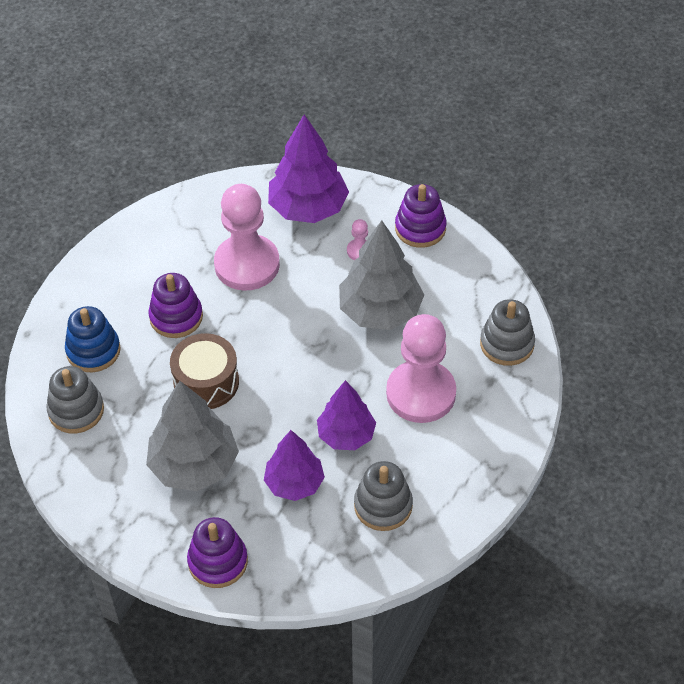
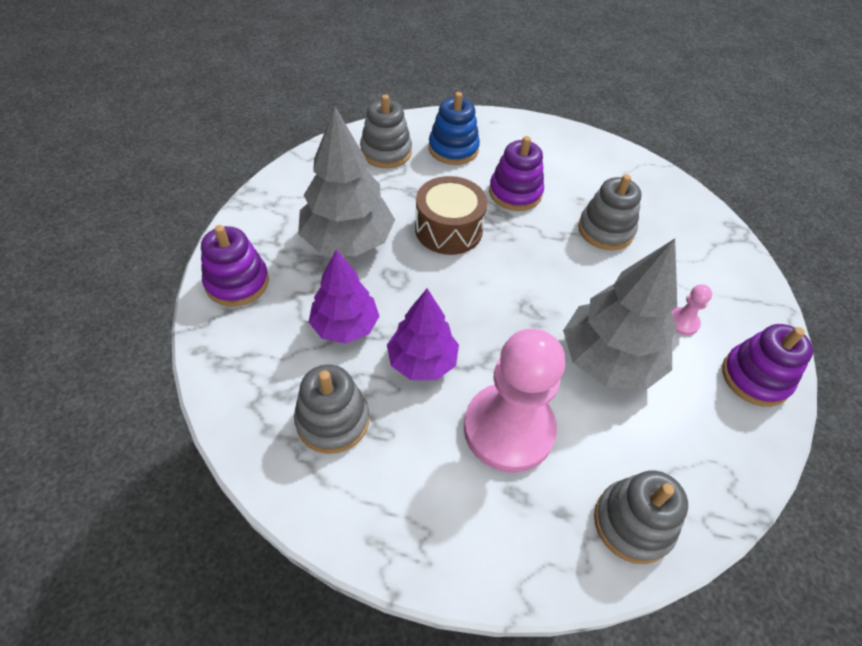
camera: 70 degrees right, 0 degrees up
pink pawn [214,184,280,291] -> grey stacking toy [578,174,642,250]
purple tree [268,115,349,223] -> none

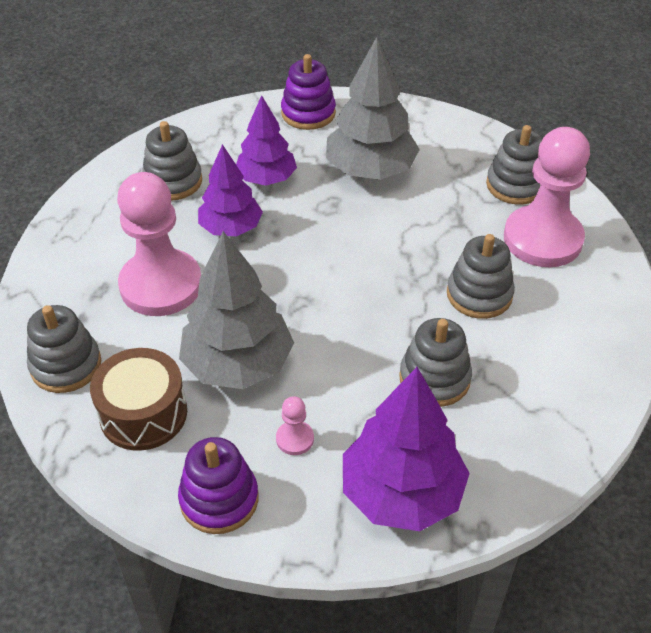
camera: 90 degrees right, 5 degrees down
brown drum [415,176,487,255] -> brown drum moved to [90,348,187,451]
blue stacking toy [429,92,480,165] -> pink pawn [504,127,590,267]
purple stacking toy [489,136,544,211] -> grey stacking toy [447,234,515,319]
none -> purple tree [343,367,470,531]

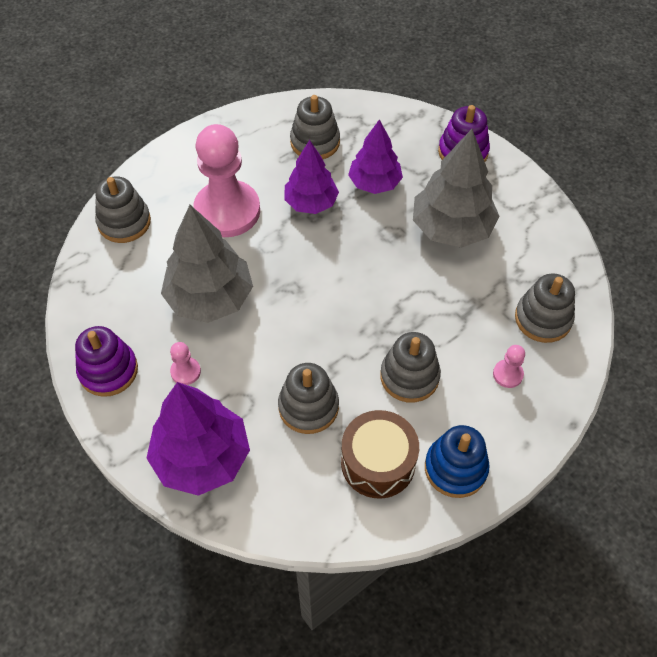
camera: 45 degrees right, 10 degrees up
brown drum [90,348,187,451] -> brown drum moved to [341,410,419,499]
pink pawn [504,127,590,267] -> pink pawn [493,345,525,388], size x0.40
none -> blue stacking toy [425,425,490,498]

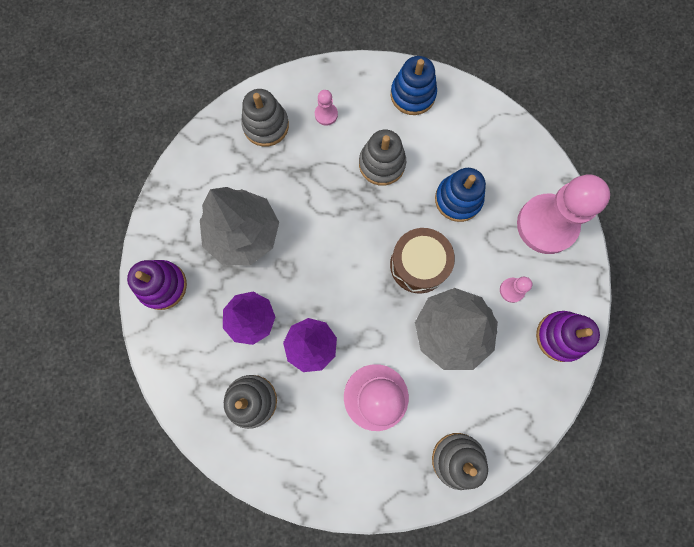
camera: 135 degrees left, 20 degrees up
purple tree [146,382,250,496] -> pink pawn [517,174,610,254]
grey stacking toy [278,363,339,434] -> blue stacking toy [435,168,486,222]
brown drum [341,410,419,499] -> brown drum moved to [390,228,455,294]

